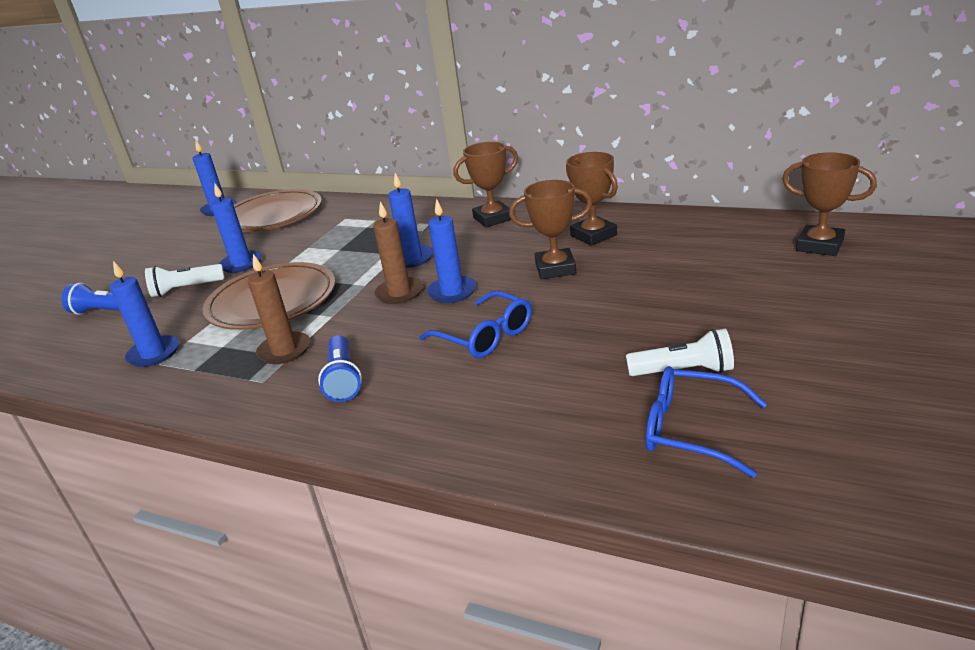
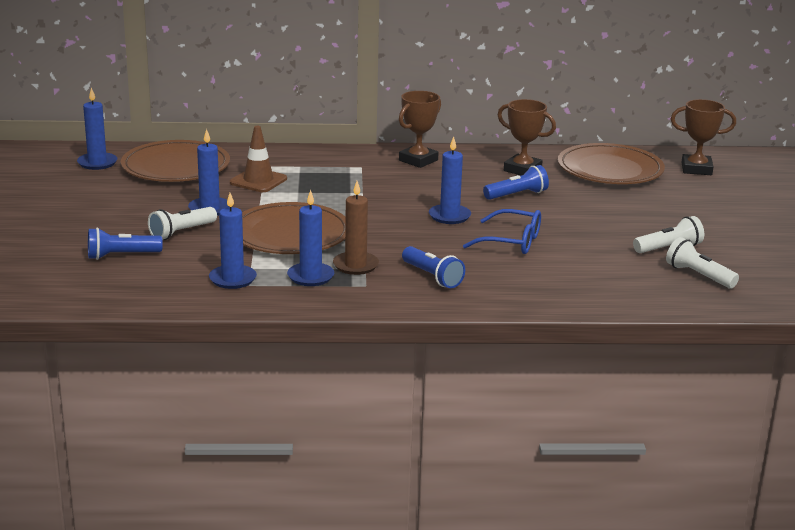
camera: 30 degrees left, 5 degrees down
brown candle [373,202,423,304] -> none
blue candle [388,173,433,268] -> blue candle moved to [287,190,334,286]
brown trophy [509,180,592,279] -> blue flashlight [483,165,549,200]
blue glasses [646,366,767,478] -> white flashlight [666,237,739,288]
none -> brown traffic cone [230,126,287,192]
none -> brown plate [558,143,665,184]

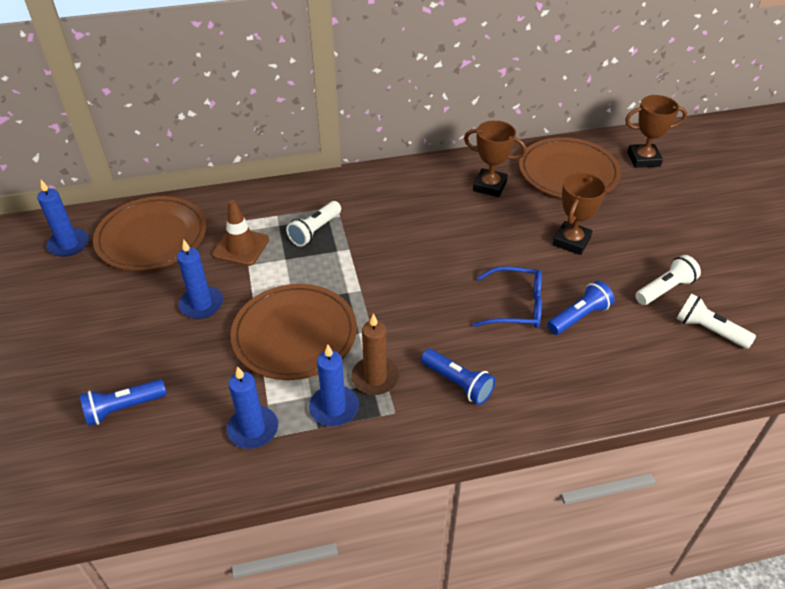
camera: 10 degrees left, 20 degrees up
white flashlight [148,207,217,240] -> white flashlight moved to [286,201,341,247]
brown trophy [399,91,441,168] -> brown trophy moved to [553,173,606,255]
blue candle [429,136,471,224] -> none
blue flashlight [483,165,549,200] -> blue flashlight moved to [547,281,614,335]

